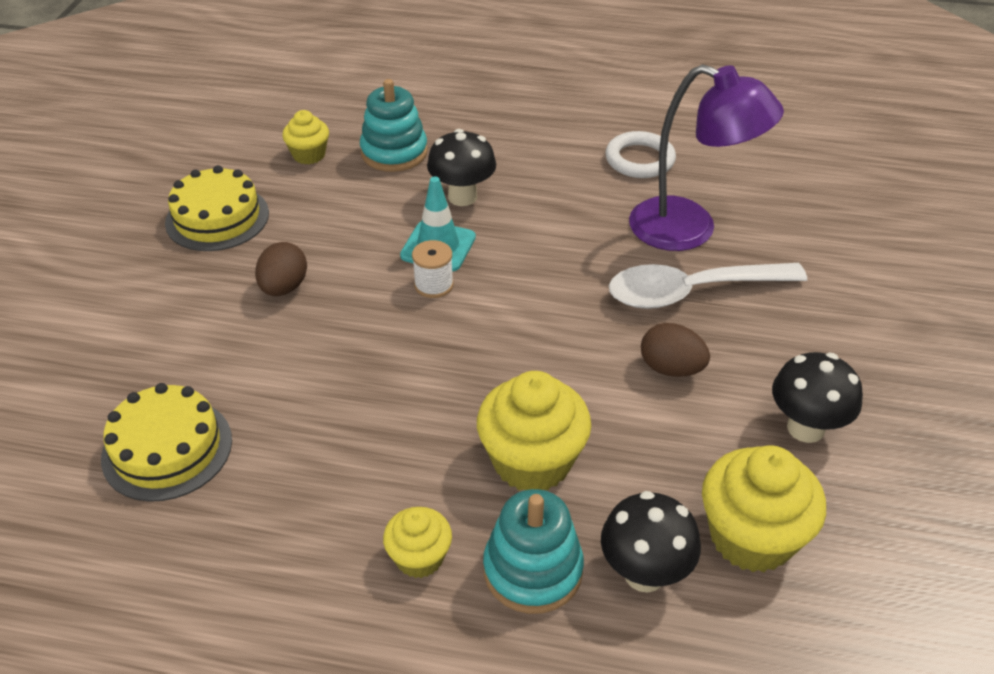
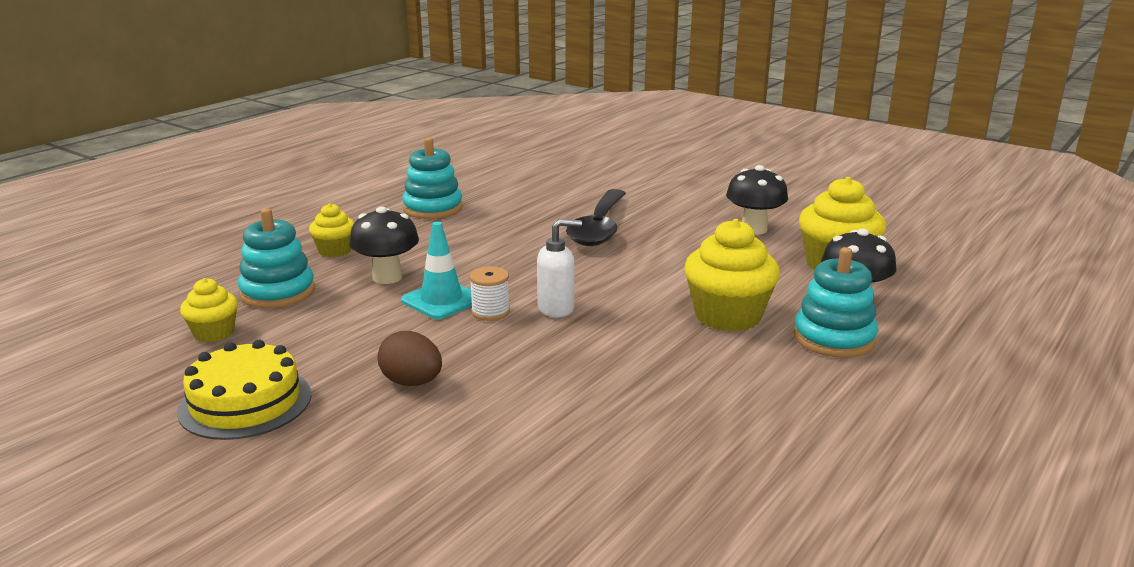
camera: 65 degrees left, 20 degrees down
yellow cake [101,383,232,502] -> none
yellow cupcake [383,507,452,578] -> yellow cupcake moved to [309,203,354,257]
white ring [605,131,676,178] -> turquoise stacking toy [402,138,463,219]
white spoon [609,263,807,309] -> black spoon [566,189,626,246]
purple lamp [629,64,784,251] -> none
brown egg [641,323,710,377] -> none
none -> white soap dispenser [537,219,582,317]

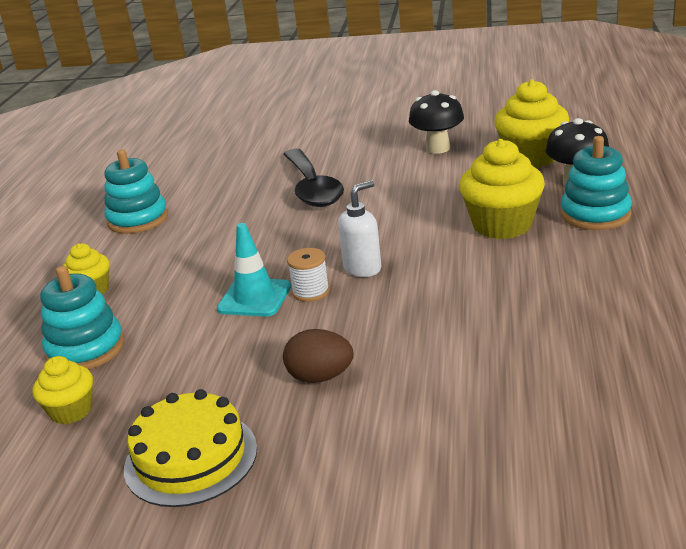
camera: 25 degrees left, 5 degrees up
black mushroom [349,206,419,284] -> none

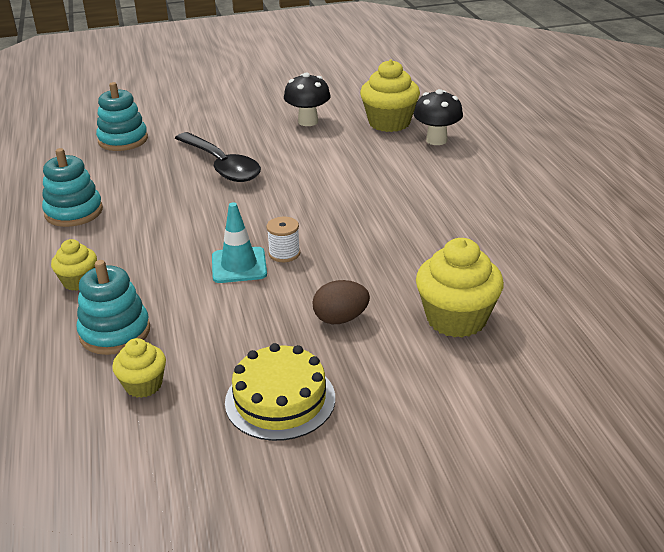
camera: 25 degrees left, 5 degrees up
white soap dispenser [338,180,381,277] -> none
yellow cupcake [459,139,545,239] -> yellow cupcake moved to [416,238,504,338]
turquoise stacking toy [561,136,632,230] -> turquoise stacking toy moved to [96,82,148,151]

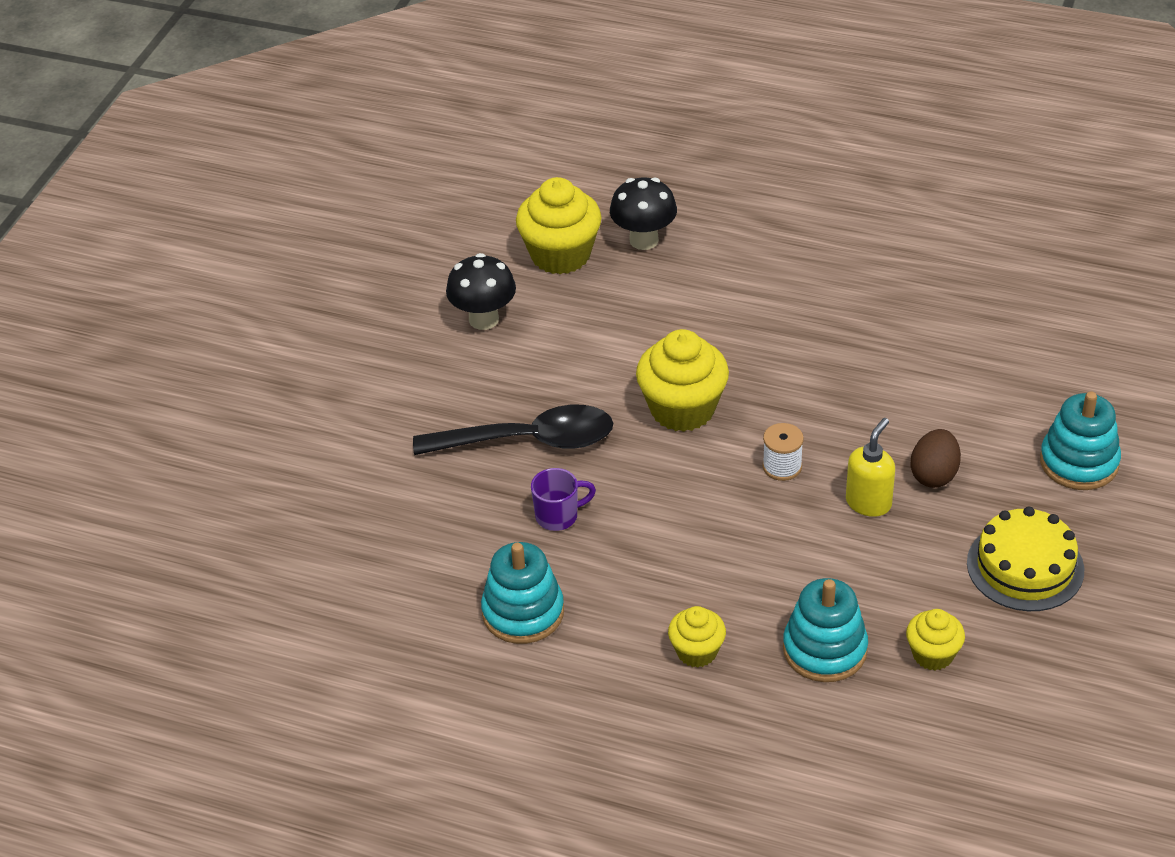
camera: 55 degrees left, 10 degrees up
turquoise stacking toy [96,82,148,151] -> turquoise stacking toy moved to [1040,392,1121,490]
turquoise traffic cone [212,202,267,283] -> none
yellow cupcake [416,238,504,338] -> yellow cupcake moved to [636,329,729,432]
none -> purple mug [531,468,596,531]
none -> yellow soap dispenser [846,418,895,517]

